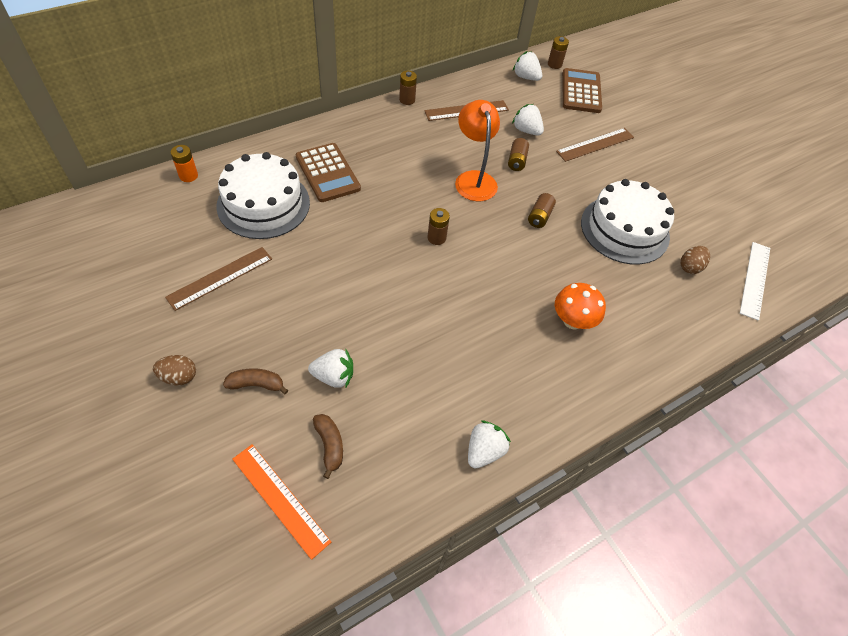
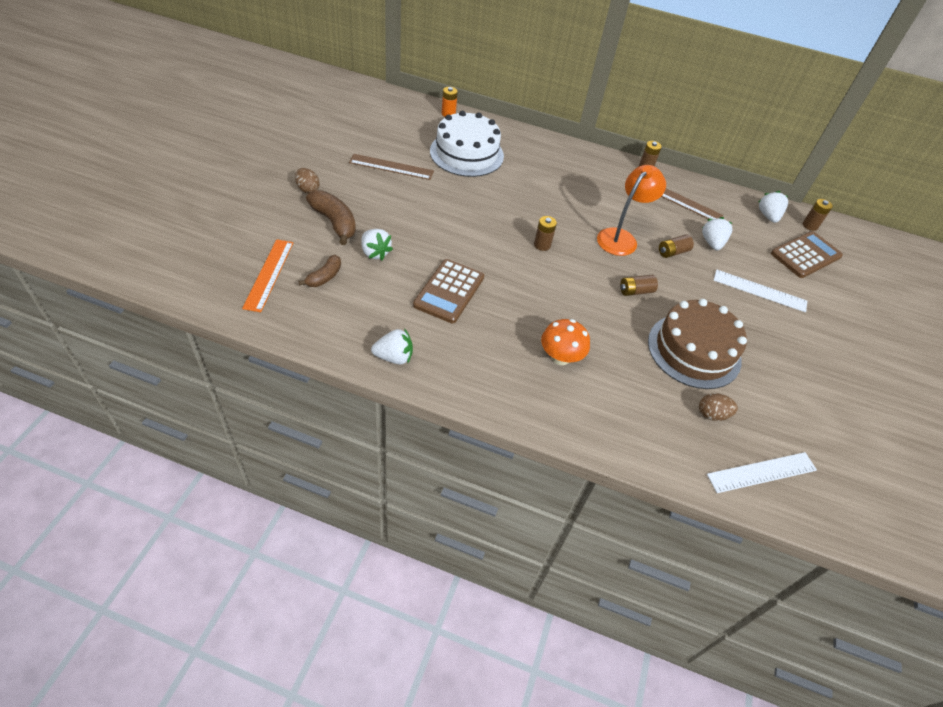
camera: 50 degrees right, 5 degrees down
brown banana [223,368,288,395] -> brown banana [306,190,356,245], size x1.63
brown calculator [296,143,361,202] -> brown calculator moved to [413,259,484,323]
brown ruler [556,128,634,162] -> white ruler [714,270,807,312]
white cake [581,179,674,265] -> brown cake [648,299,747,389]

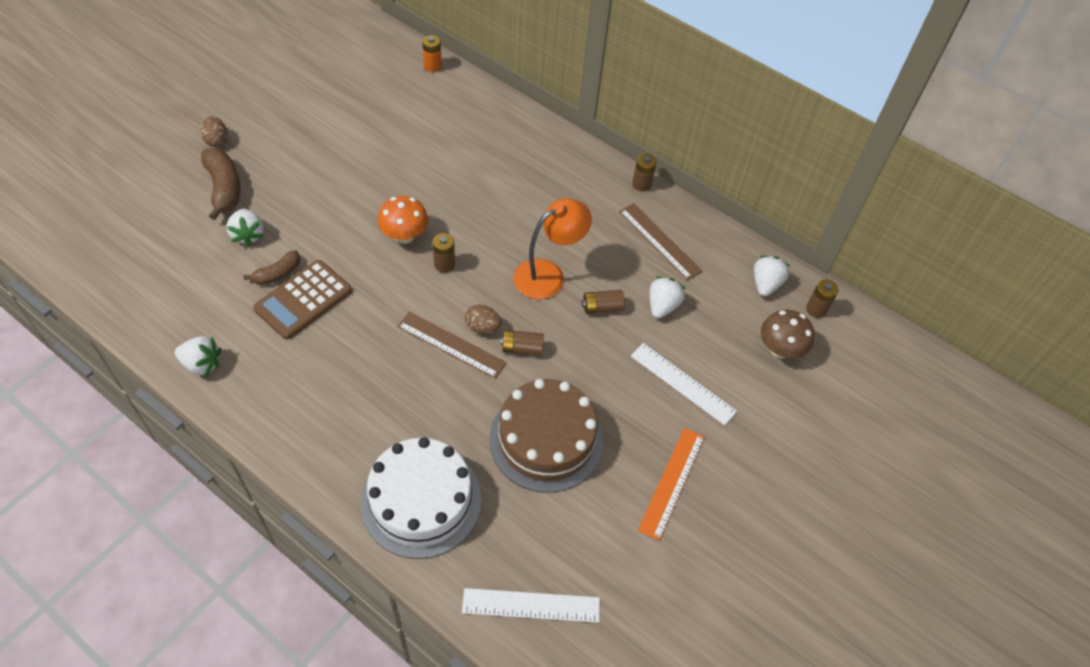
camera: 20 degrees right, 5 degrees up
orange ruler [242,239,293,312] -> orange ruler moved to [638,428,705,541]
brown banana [298,255,341,287] -> brown banana moved to [243,250,301,285]
brown ruler [349,154,434,180] -> brown ruler moved to [397,312,507,379]
white cake [430,111,504,177] -> white cake moved to [361,437,481,559]
orange mushroom [541,319,590,365] -> orange mushroom moved to [378,196,428,244]
brown egg [699,393,738,421] -> brown egg moved to [465,304,502,334]
brown calculator [771,231,843,278] -> brown mushroom [761,310,814,358]

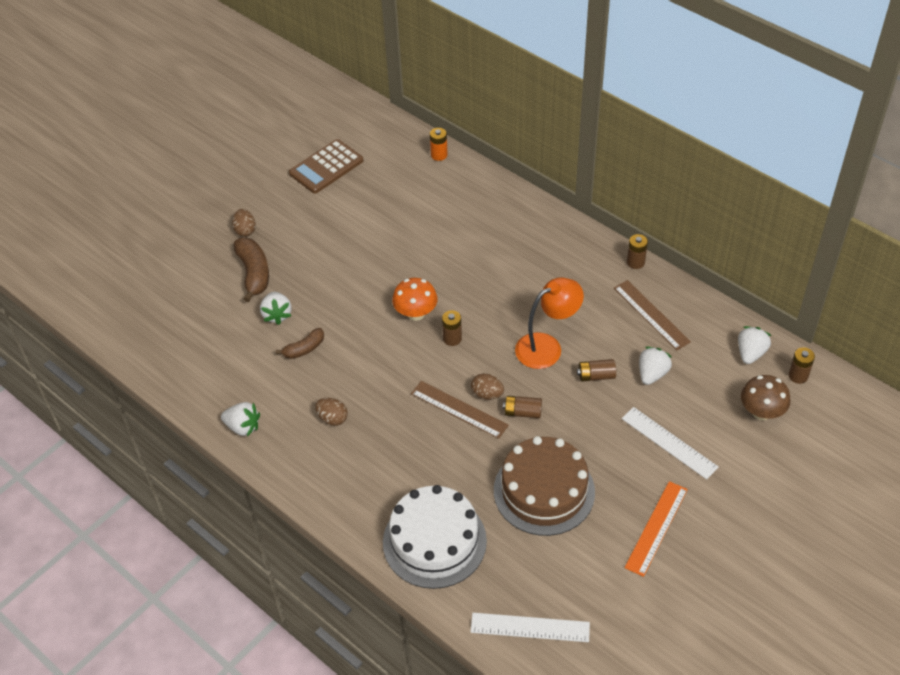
camera: 10 degrees right, 5 degrees down
brown calculator [253,260,352,340] -> brown calculator moved to [289,139,363,193]
none -> brown egg [315,398,348,426]

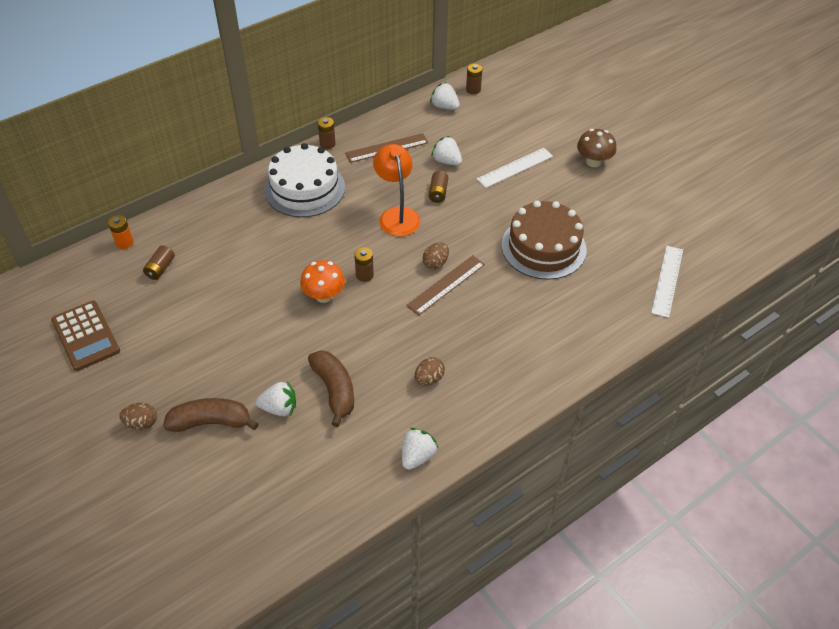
camera: 80 degrees left, 0 degrees up
brown banana [276,328,324,359] -> brown banana [308,350,354,427], size x1.63
white cake [383,485,487,589] -> white cake moved to [264,143,345,217]
brown battery [503,396,542,418] -> brown battery moved to [143,245,175,280]
orange ruler [625,481,688,577] -> none
brown mushroom [741,375,790,420] -> brown mushroom moved to [577,129,616,167]

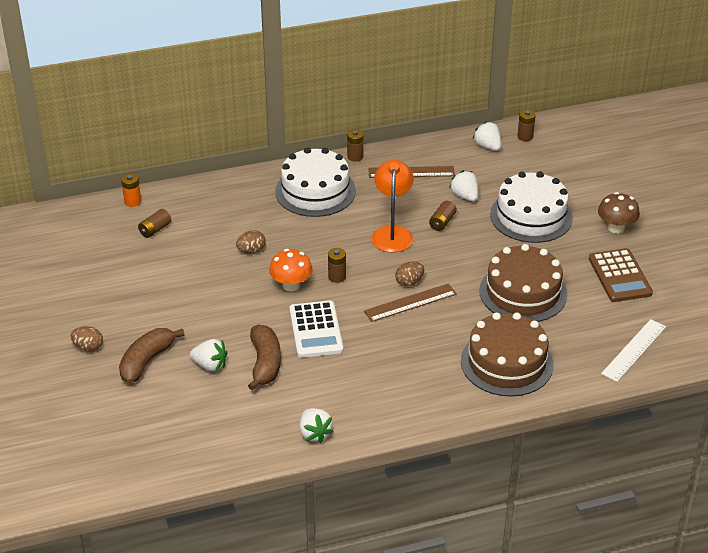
camera: 20 degrees right, 10 degrees down
brown calculator [51,301,120,371] -> brown calculator moved to [589,248,653,302]
brown banana [163,398,258,432] -> brown banana turned 75 degrees counterclockwise [119,328,185,383]
white strawberry [402,428,438,470] -> white strawberry turned 105 degrees clockwise [300,408,334,443]
brown egg [415,357,445,386] -> brown egg moved to [236,230,266,253]
white ruler [476,148,553,188] -> white cake [490,171,573,243]
none -> white calculator [289,301,343,358]
none -> brown cake [461,312,553,397]

